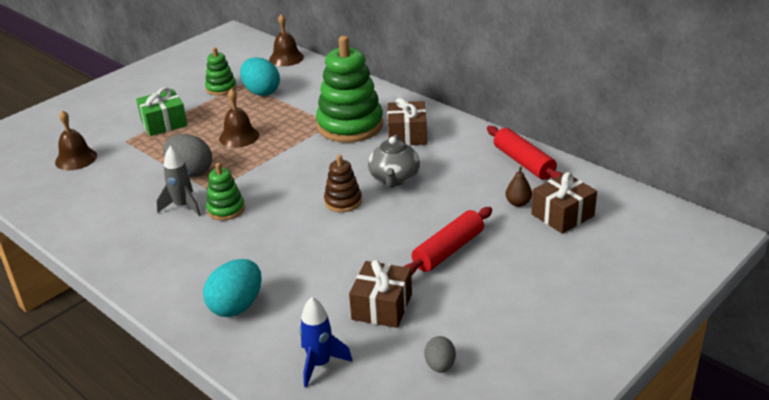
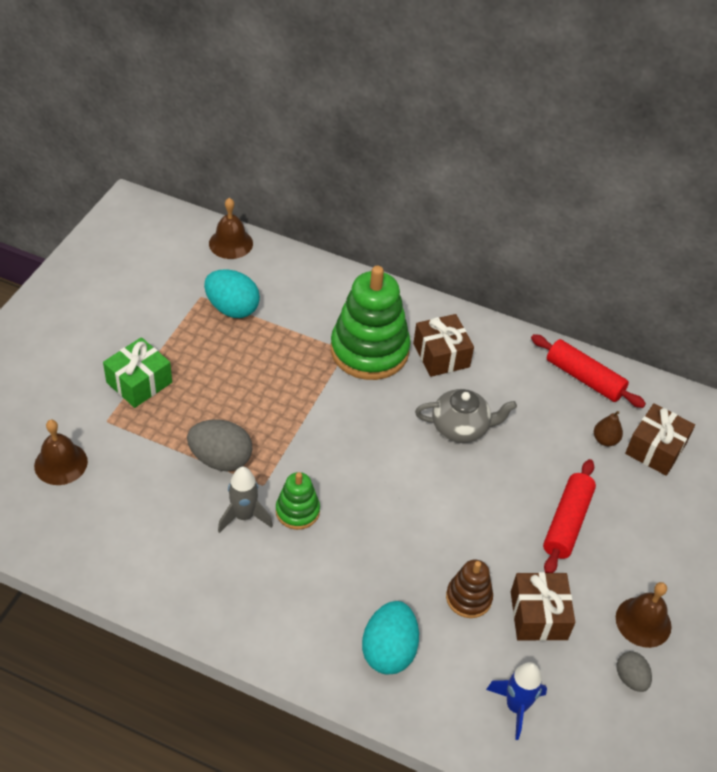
camera: 25 degrees left, 15 degrees up
green stacking toy [205,47,236,95] -> none
brown bell [219,88,259,148] -> brown bell moved to [616,582,671,648]
brown stacking toy [324,155,362,212] -> brown stacking toy moved to [446,559,493,618]
grey teapot [368,134,420,188] -> grey teapot turned 75 degrees counterclockwise [415,389,517,443]

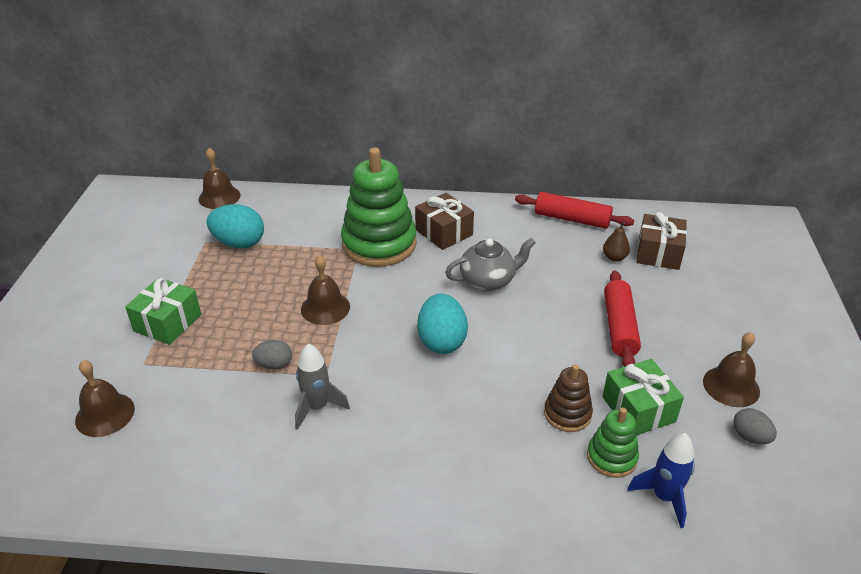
camera: 15 degrees left, 10 degrees down
grey egg [187,419,252,472] -> grey egg [252,340,292,369], size x0.57
green stacking toy [276,472,320,530] -> green stacking toy moved to [587,408,639,478]
turquoise egg [362,601,419,674] -> turquoise egg moved to [417,293,468,354]
brown gift [511,572,575,641] -> green gift [602,359,684,435]
none -> brown bell [301,255,350,325]

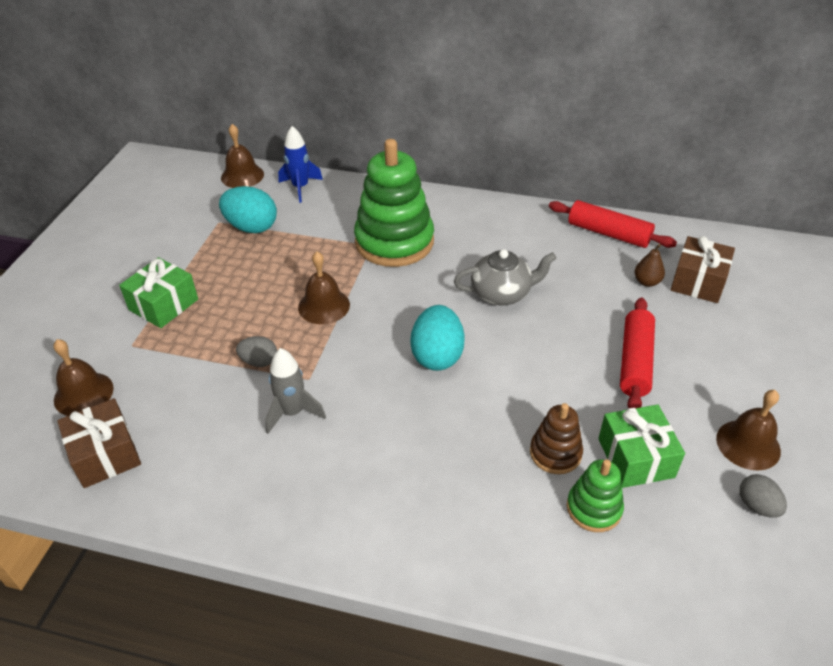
camera: 10 degrees right, 5 degrees up
brown gift [415,193,474,250] -> brown gift moved to [57,398,141,488]
blue rocket [627,433,695,528] -> blue rocket moved to [278,126,323,203]

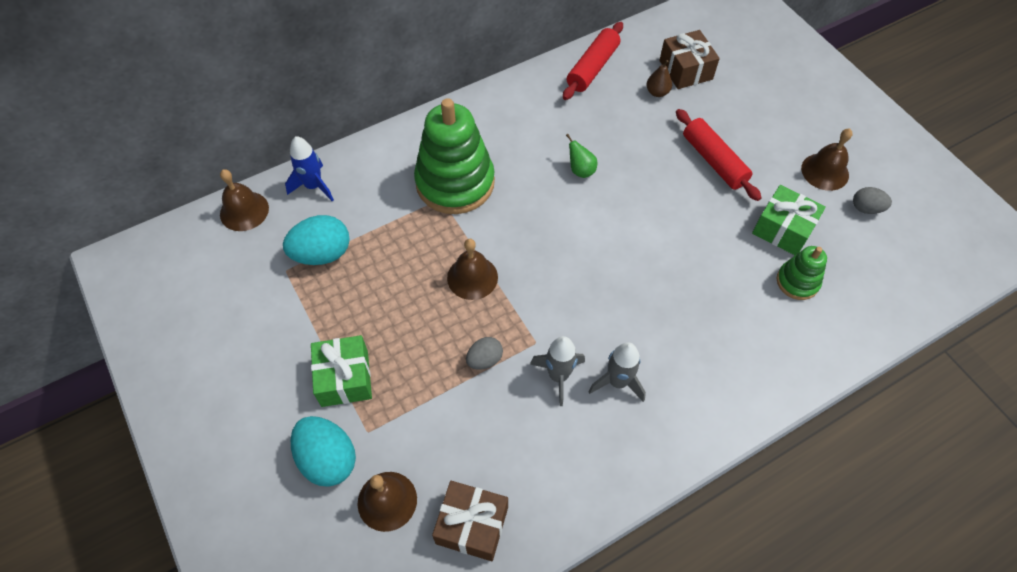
camera: 45 degrees left, 15 degrees up
turquoise egg [410,305,465,371] -> turquoise egg moved to [291,416,356,487]
grey teapot [454,249,556,305] -> green pear [566,134,597,178]
brown stacking toy [530,403,583,474] -> none
red rolling pin [549,200,677,248] -> red rolling pin turned 45 degrees counterclockwise [563,22,623,100]
none -> grey rocket [588,342,646,402]

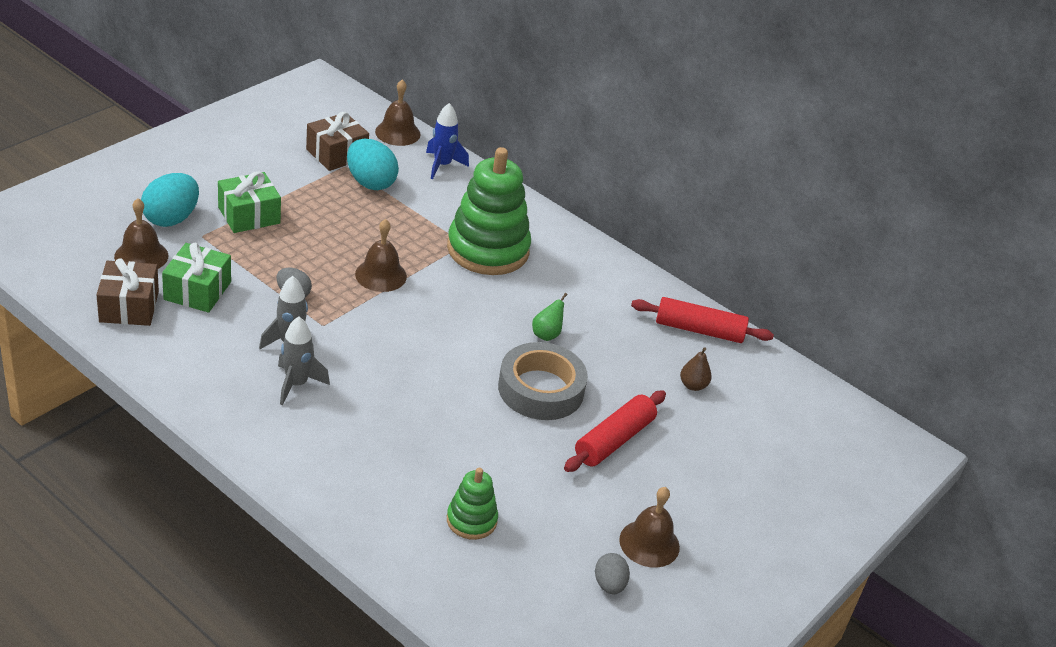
camera: 65 degrees right, 20 degrees down
brown gift [659,30,720,89] -> brown gift moved to [306,112,369,171]
green gift [752,185,826,255] -> green gift moved to [162,243,231,313]
none -> grey tape [498,342,588,420]

